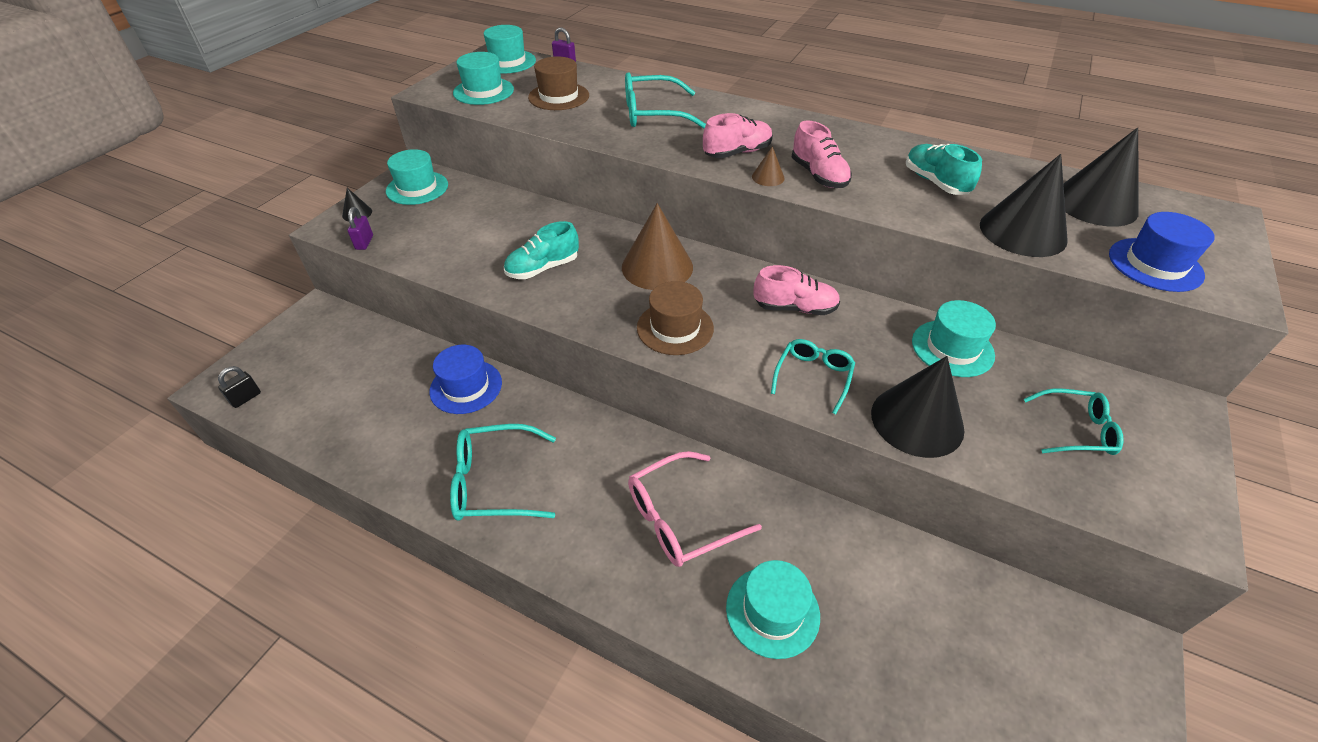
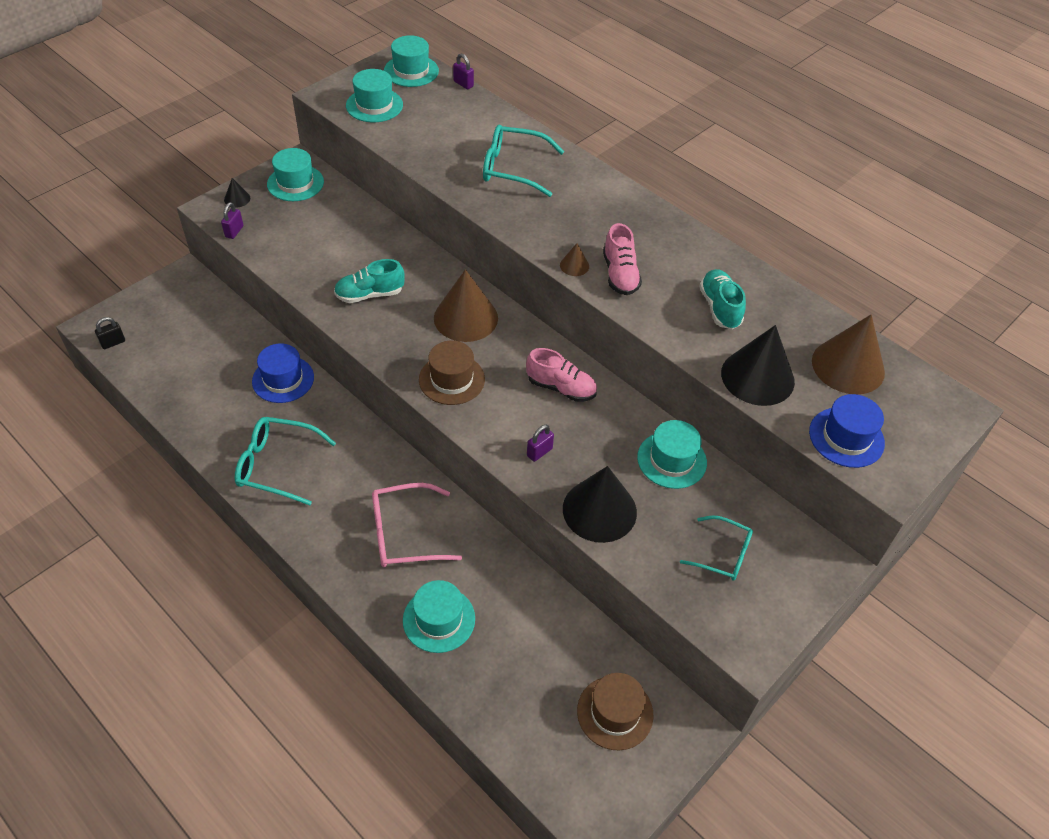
camera: 15 degrees right, 5 degrees up
brown hat [528,56,589,110] -> brown hat moved to [577,673,653,751]
pink shoe [703,113,773,158] -> none
turquoise glasses [771,339,855,415] -> purple padlock [527,425,554,462]
black cone [1063,127,1139,227] -> brown cone [812,314,885,394]

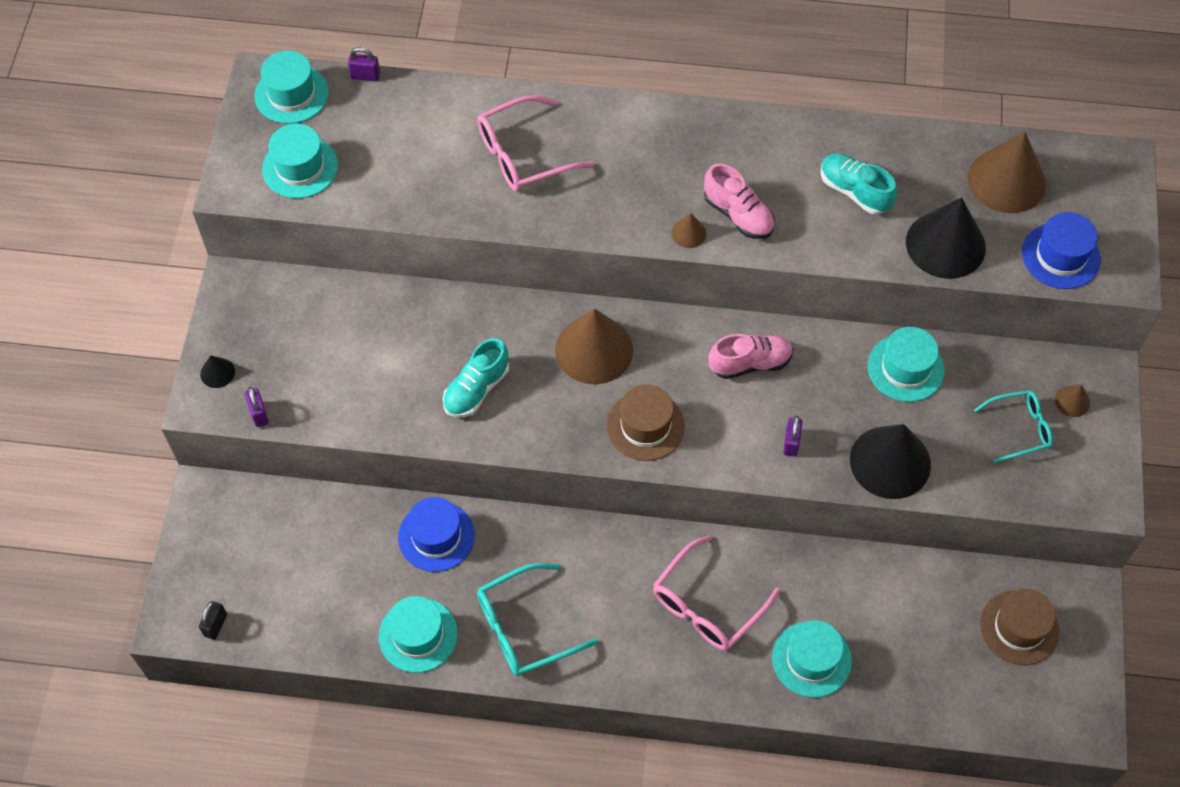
camera: 35 degrees left, 10 degrees up
turquoise hat [267,148,324,201] -> turquoise hat moved to [379,596,457,673]
turquoise glasses [483,124,564,197] -> pink glasses [477,95,594,192]
none -> brown cone [1055,384,1090,417]

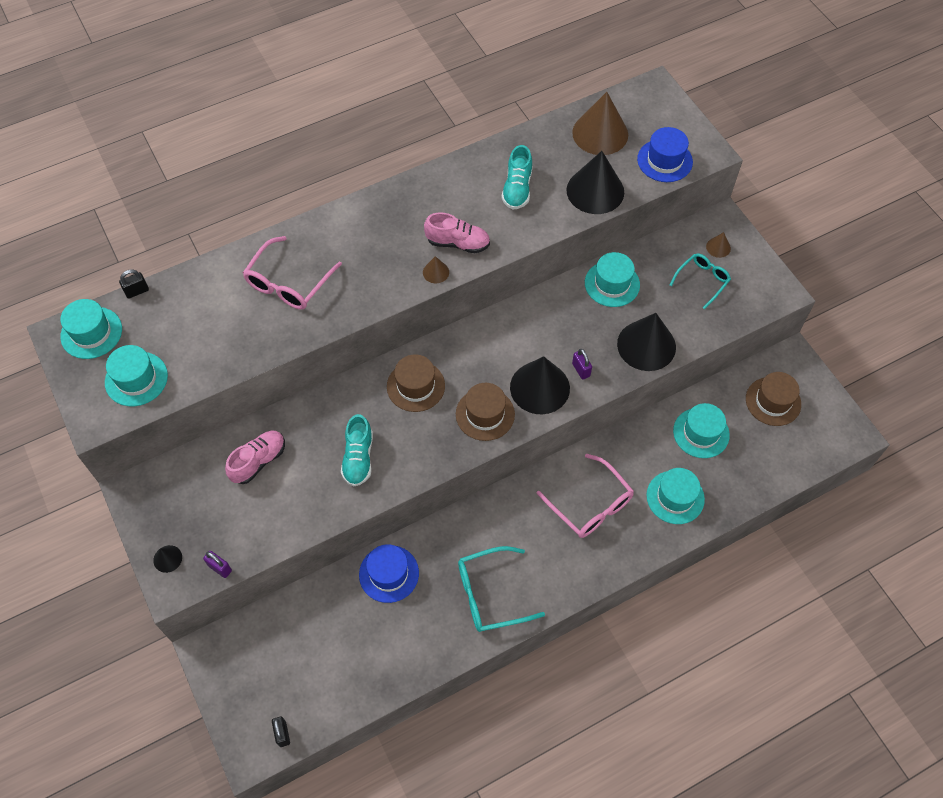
camera: 35 degrees left, 0 degrees up
purple padlock [348,47,380,81] -> black padlock [119,269,149,299]
turquoise hat [379,596,457,673] -> turquoise hat moved to [673,403,730,458]
turquoise glasses [477,563,598,676] -> turquoise glasses turned 45 degrees clockwise [458,546,545,632]
brown cone [555,308,633,384] -> brown hat [387,354,445,412]
pink glasses [653,535,780,650] -> pink glasses turned 45 degrees counterclockwise [536,453,634,538]
pink shoe [709,334,793,379] -> pink shoe moved to [225,431,285,484]
turquoise shoe [821,153,897,215] -> turquoise shoe turned 90 degrees counterclockwise [502,145,532,210]
none -> black cone [510,356,570,414]

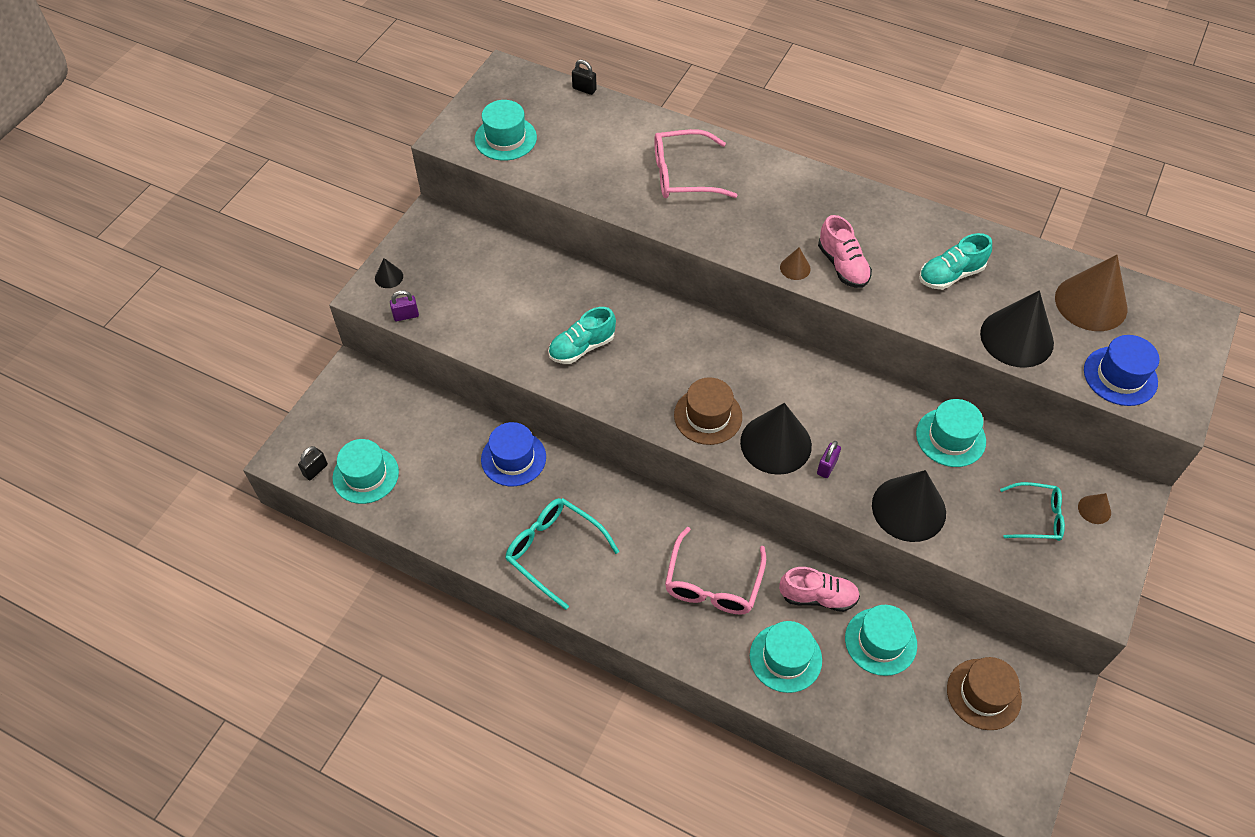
camera: 55 degrees right, 5 degrees down
turquoise hat [60,299,122,359] -> turquoise hat moved to [332,439,399,504]
purple padlock [203,551,232,578] -> purple padlock turned 75 degrees clockwise [390,290,419,321]
pink shoe [225,431,285,484] -> pink shoe moved to [779,567,860,612]
brown hat [387,354,445,412] -> none

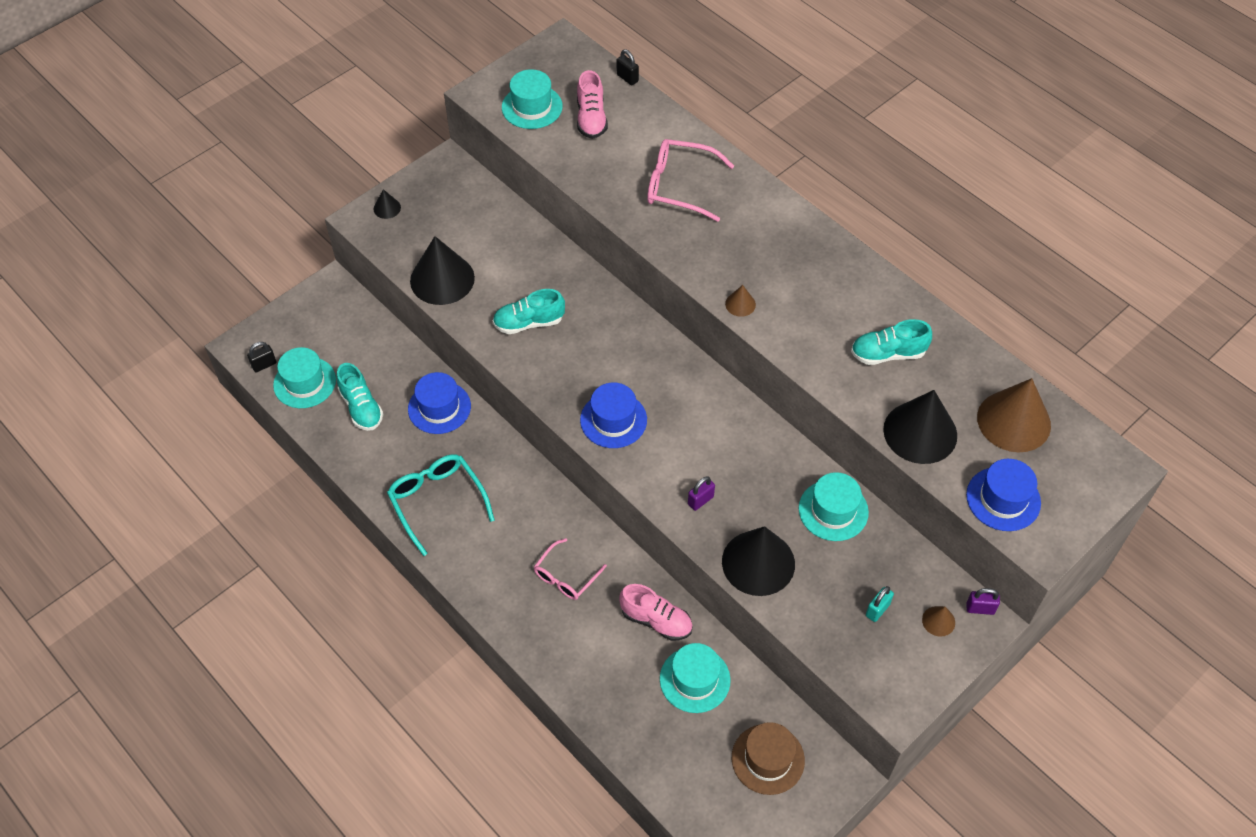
camera: 20 degrees right, 0 degrees up
purple padlock [390,290,419,321] -> purple padlock moved to [966,588,1000,615]
pink glasses [665,527,766,615] -> pink glasses [534,538,607,600], size x0.65
brown hat [674,377,742,445] -> blue hat [580,382,647,448]
black cone [740,403,812,475] -> black cone moved to [410,236,475,305]
turquoise hat [750,621,822,693] -> none
pink shoe [818,215,872,288] -> pink shoe moved to [577,70,608,139]
turquoise glasses [1000,482,1065,541] -> turquoise padlock [866,586,894,622]
none -> turquoise shoe [336,363,383,431]

